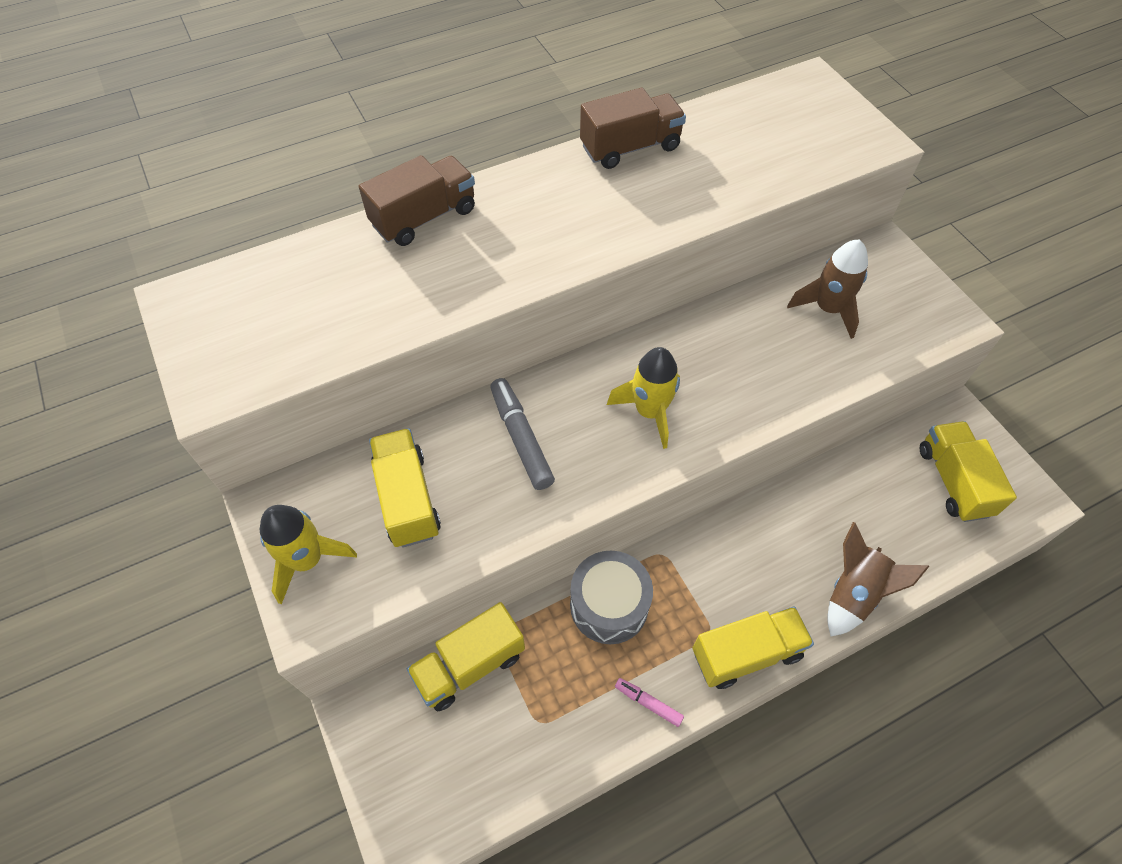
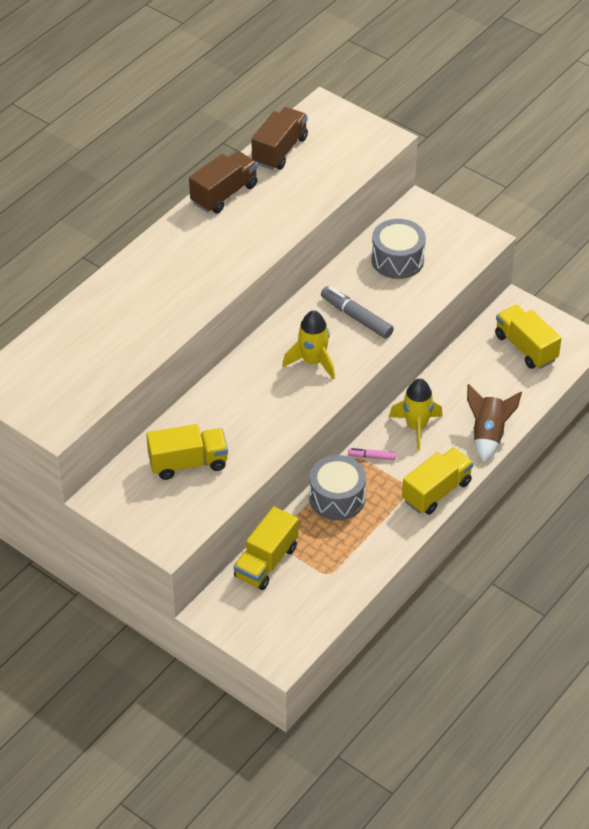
camera: 25 degrees left, 10 degrees down
yellow rocket [260,505,357,605] -> yellow rocket moved to [389,379,443,451]
brown truck [359,155,475,246] -> brown truck moved to [251,107,308,170]
yellow truck [369,428,441,548] -> yellow truck turned 120 degrees clockwise [146,424,228,480]
grey marker [490,378,555,490] -> grey marker moved to [321,286,394,339]
pink marker [615,678,684,727] -> pink marker moved to [348,448,396,460]
brown rocket [787,239,868,339] -> grey drum [371,219,426,279]

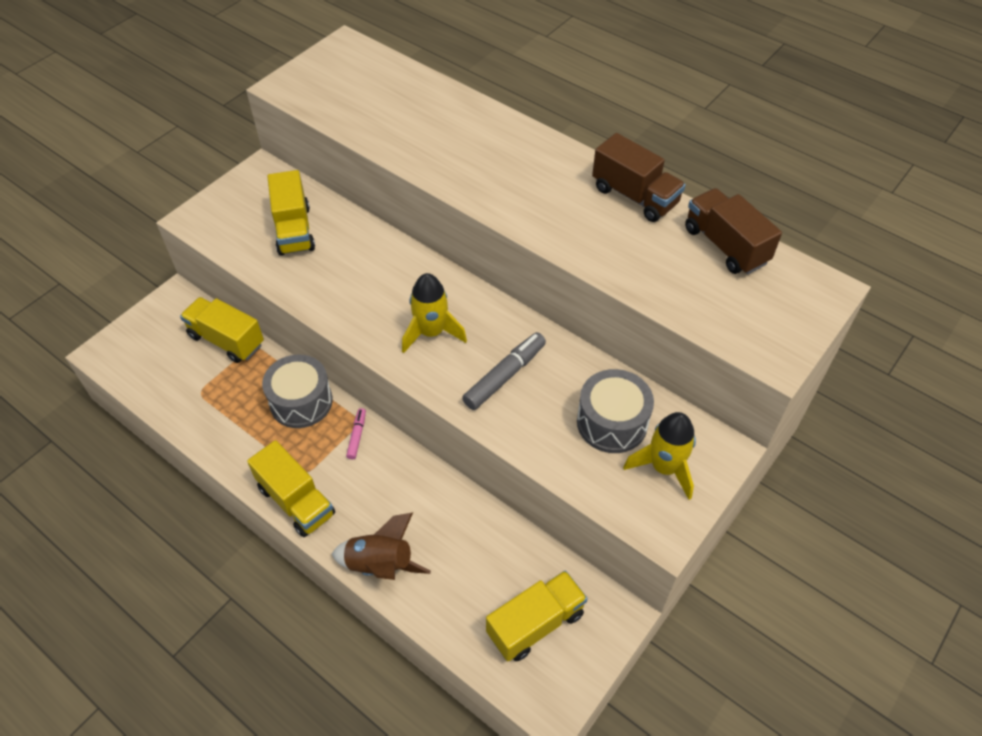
camera: 90 degrees right, 5 degrees up
brown truck [251,107,308,170] -> brown truck turned 150 degrees counterclockwise [685,188,782,274]
yellow rocket [389,379,443,451] -> yellow rocket moved to [623,412,696,500]

